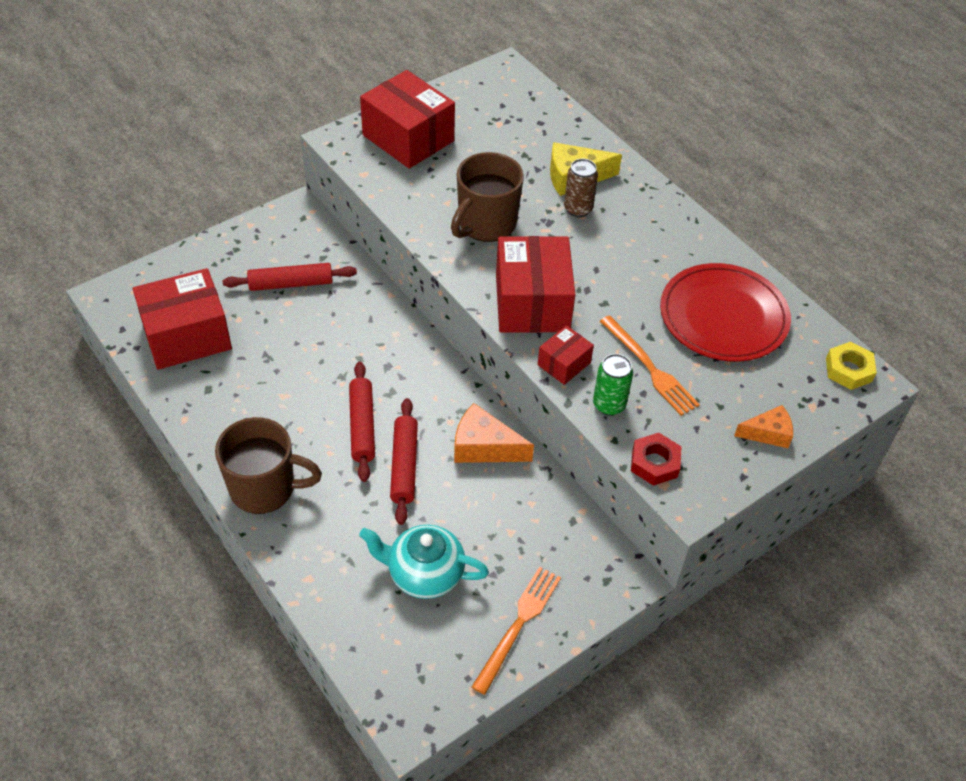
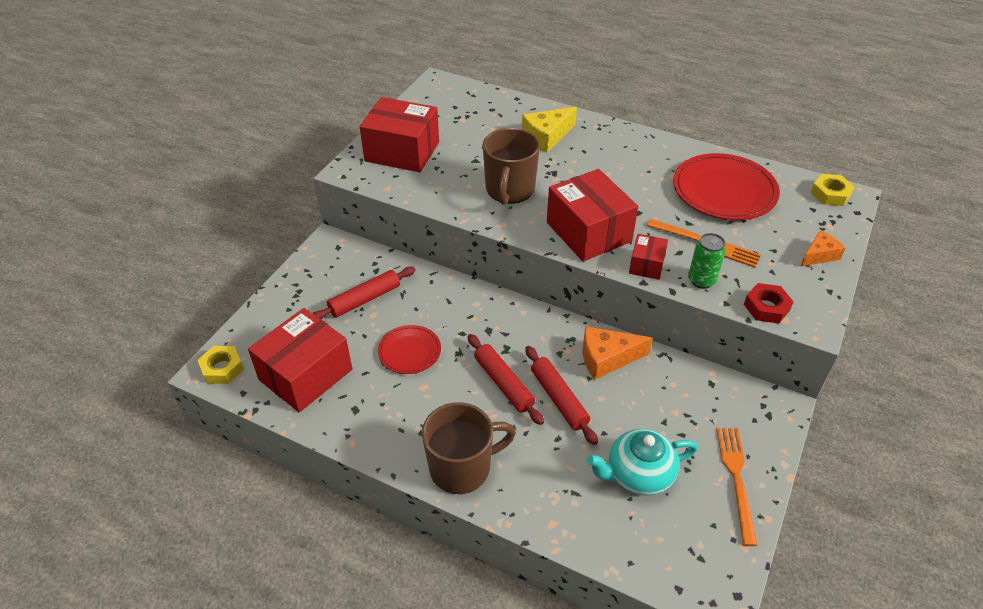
camera: 25 degrees left, 5 degrees down
brown can [564,159,598,217] -> none
none -> yellow nut [198,346,244,384]
none -> red plate [378,325,441,374]

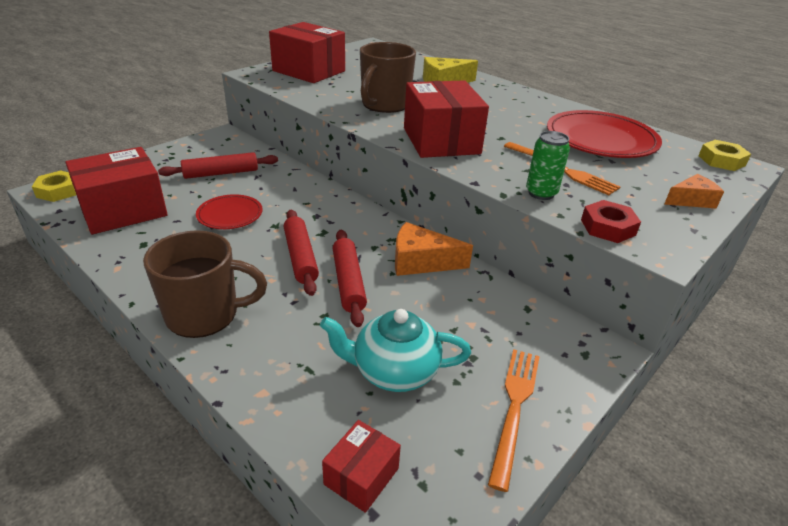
camera: 15 degrees right, 10 degrees down
red box [629,234,668,280] -> red box moved to [322,420,401,513]

